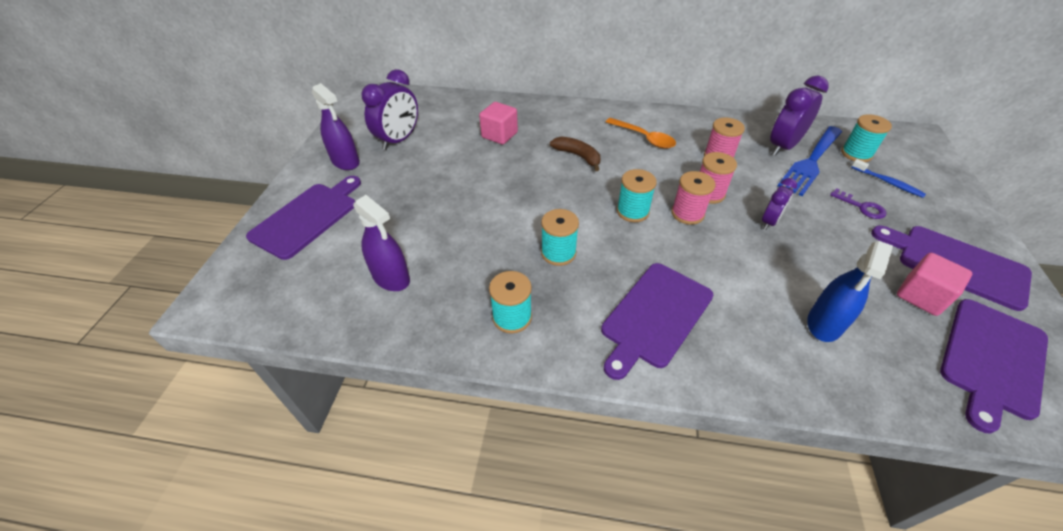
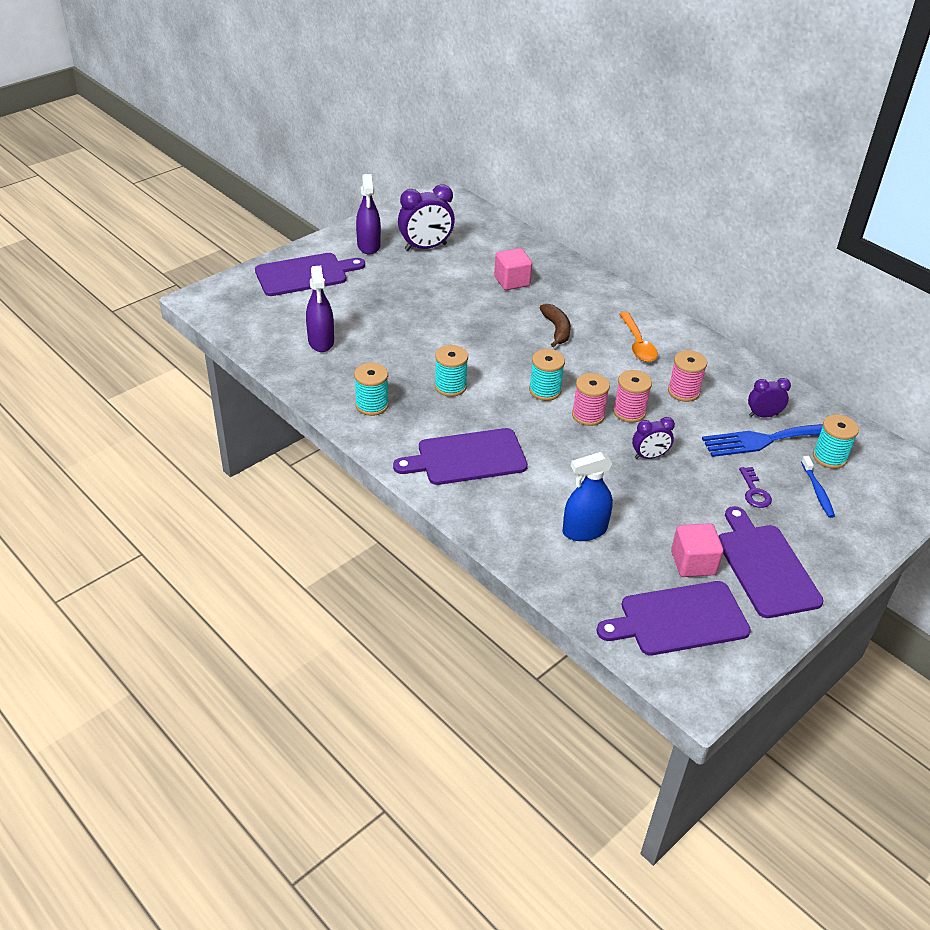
camera: 35 degrees right, 5 degrees down
purple clock [770,75,829,155] -> purple clock [748,378,791,417], size x0.58

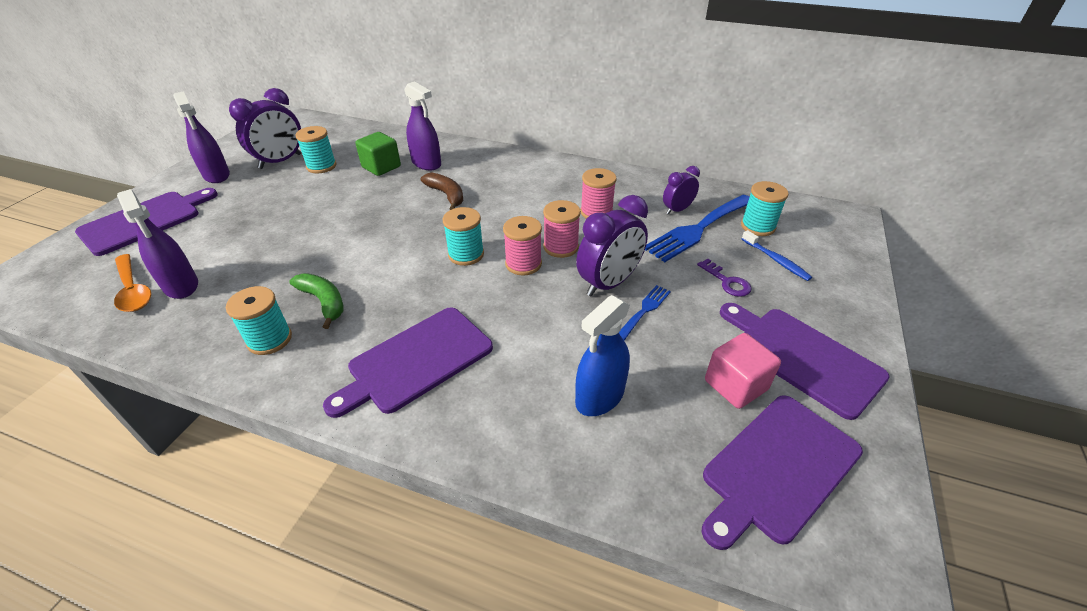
camera: 25 degrees left, 0 degrees up
turquoise spool [434,345,468,397] -> turquoise spool moved to [295,126,337,173]
pink cube [494,248,532,290] -> green cube [355,132,401,176]
orange spoon [619,312,658,362] -> orange spoon moved to [114,254,151,312]
purple clock [632,417,675,459] -> purple clock [576,195,648,297], size x1.71
none -> green banana [289,273,343,329]
none -> purple spray bottle [404,81,441,170]
none -> blue fork [619,285,671,341]

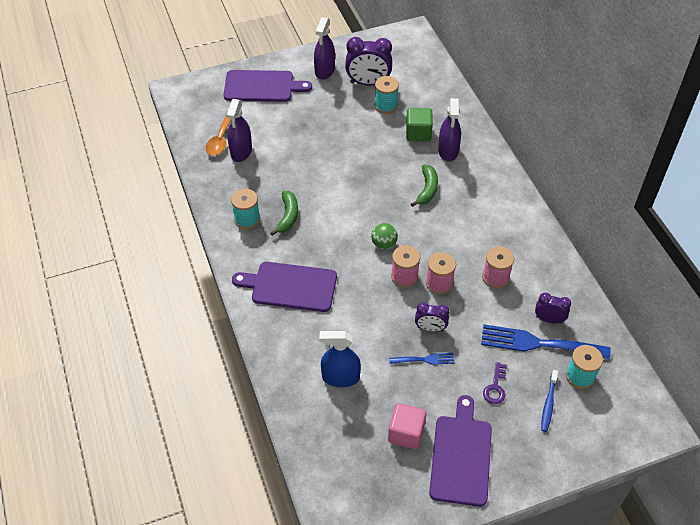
camera: 50 degrees right, 10 degrees up
brown banana [421,172,463,210] -> green banana [411,165,438,207]
turquoise spool [443,207,484,266] -> green ball [371,223,398,249]
purple clock [576,195,648,297] -> purple clock [415,303,449,332], size x0.58
purple cutting board [702,395,863,550] -> none

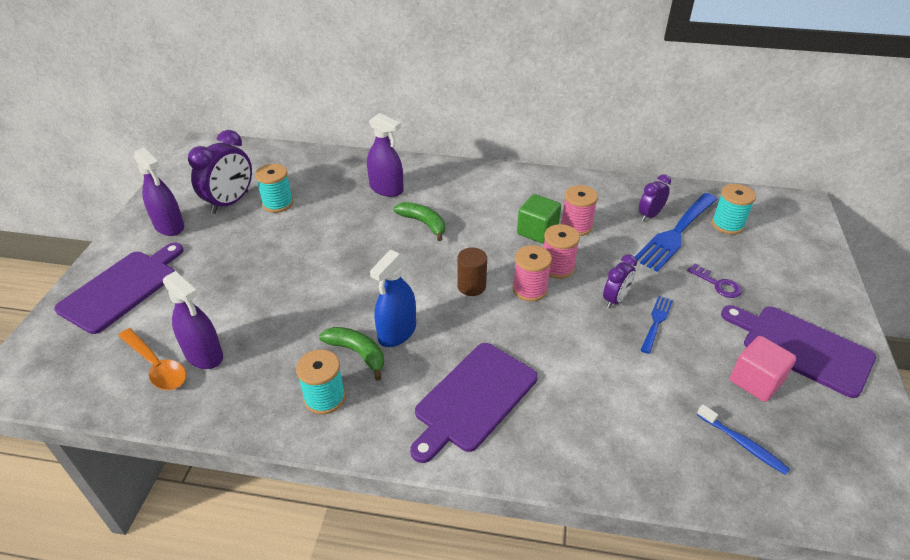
camera: 60 degrees left, 10 degrees down
blue spray bottle [319,331,361,387] -> blue spray bottle moved to [370,250,416,347]
green ball [371,223,398,249] -> brown cylinder [457,248,487,296]
green cube [406,108,433,142] -> green cube moved to [517,194,561,244]
blue toothbrush [541,370,558,432] -> blue toothbrush moved to [697,404,790,475]

